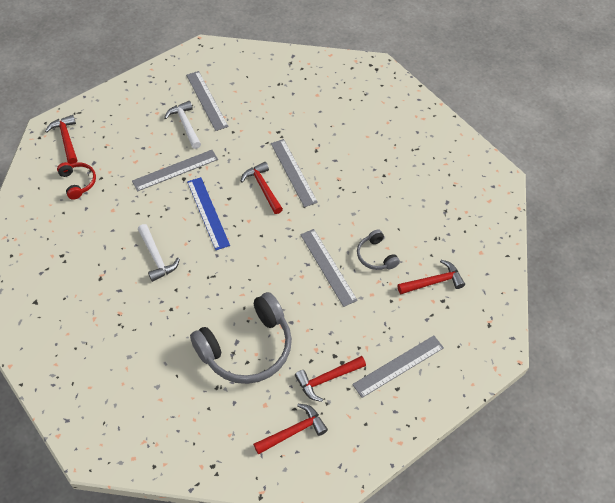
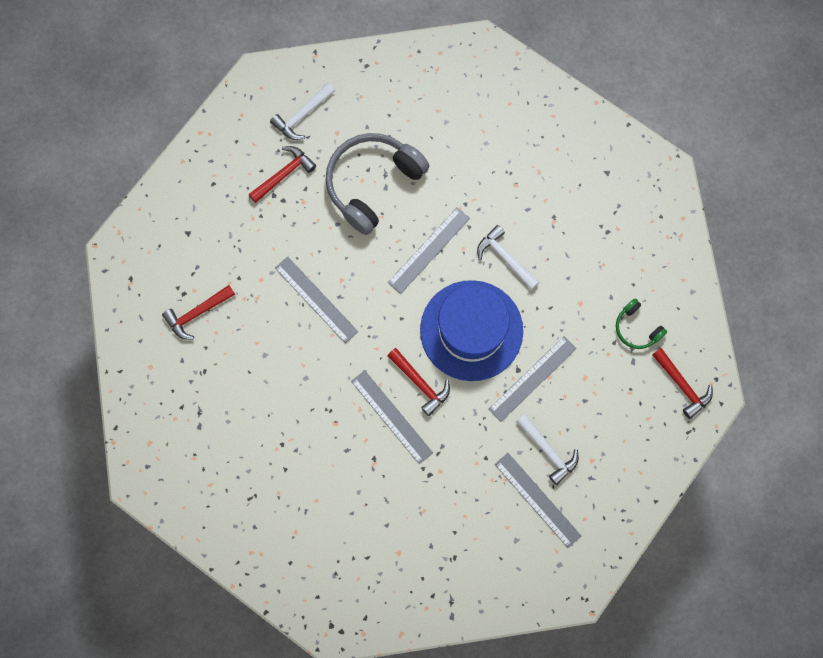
camera: 165 degrees right, 20 degrees up
red headphones [57,162,96,200] -> green headphones [616,299,667,349]
blue ruler [187,177,230,250] -> blue hat [420,280,523,381]
red hammer [253,404,328,455] -> white hammer [270,83,335,140]
grey ruler [352,335,444,398] -> grey ruler moved to [388,208,470,294]
grey headphones [357,229,400,270] -> none

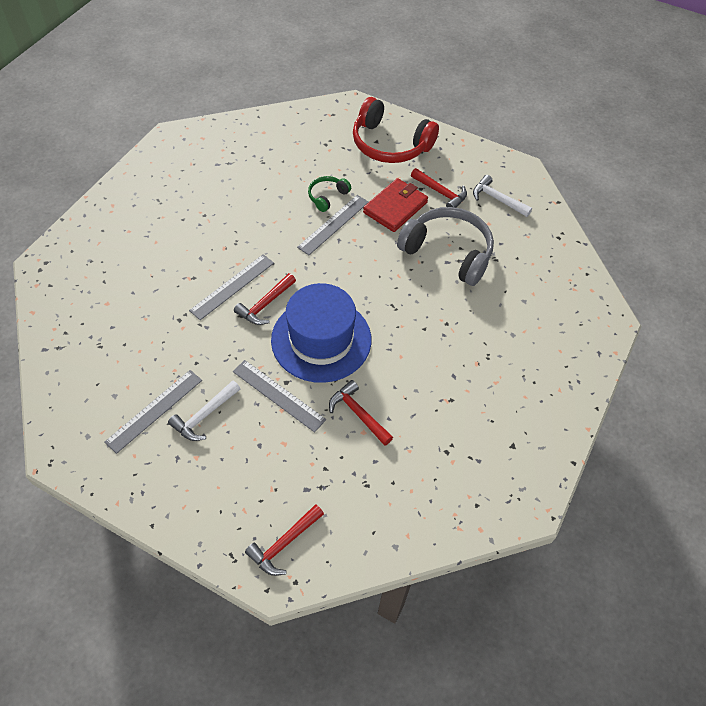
camera: 80 degrees right, 20 degrees down
red hammer [162,285,235,340] -> red hammer moved to [329,380,393,446]
grey ruler [388,208,470,294] -> none
white hammer [477,225,539,290] -> none
green headphones [616,299,667,349] -> green headphones moved to [308,176,351,212]
none -> red headphones [353,97,439,163]
none -> red wallet [363,178,428,232]

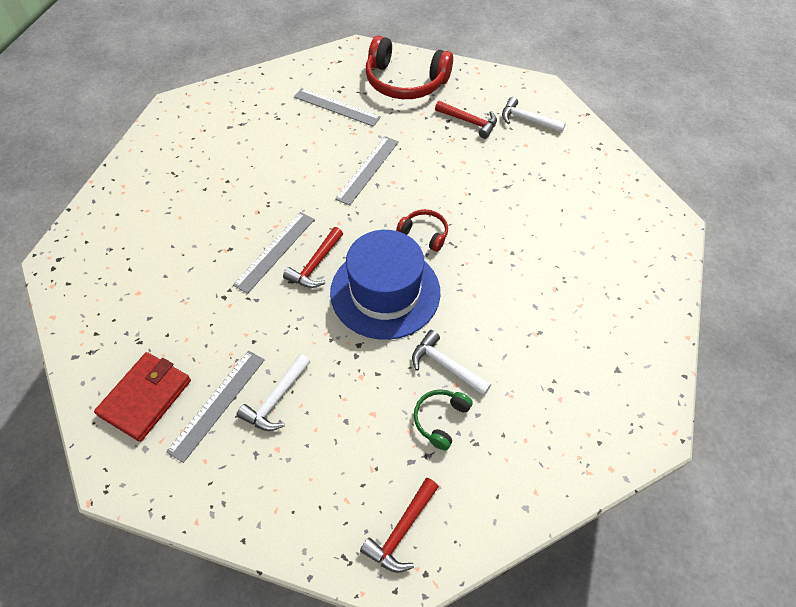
camera: 10 degrees left, 0 degrees up
grey ruler [233,360,326,433] -> grey ruler moved to [294,88,381,127]
green headphones [308,176,351,212] -> green headphones moved to [414,389,473,450]
red hammer [329,380,393,446] -> white hammer [412,330,491,396]
red wallet [363,178,428,232] -> red wallet moved to [94,352,191,442]
grey headphones [397,207,494,286] -> none
none -> red headphones [396,209,448,252]

